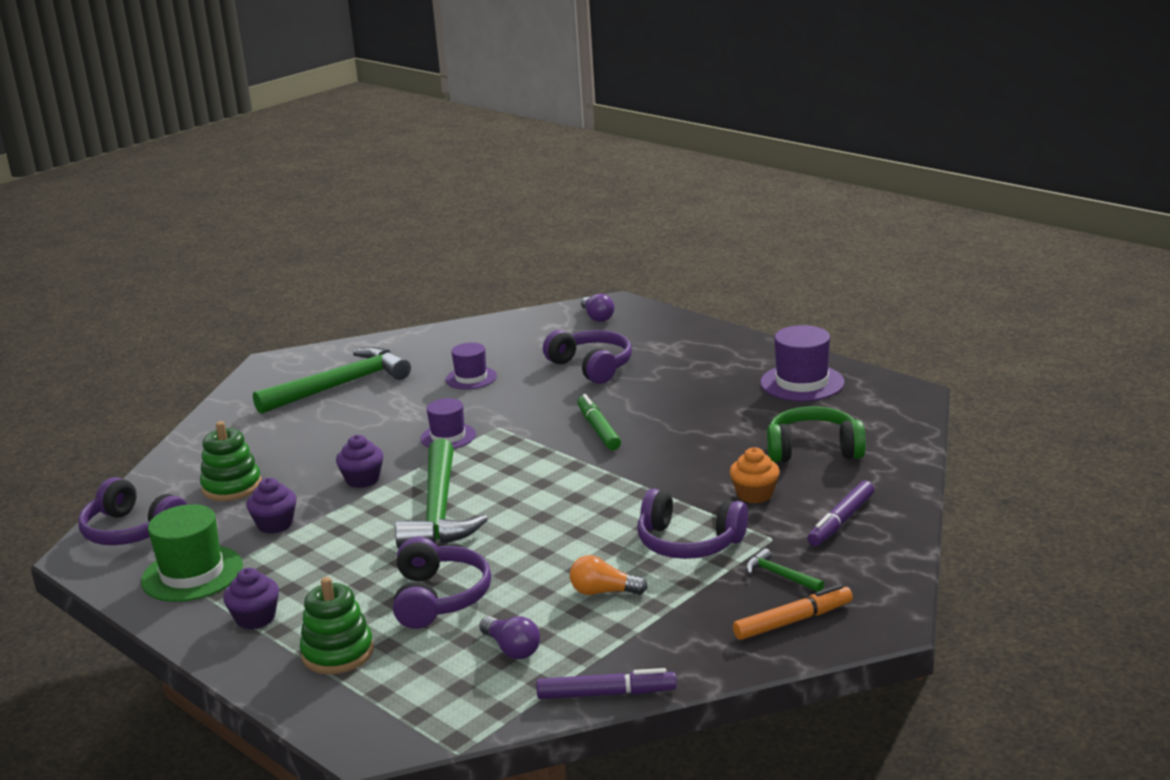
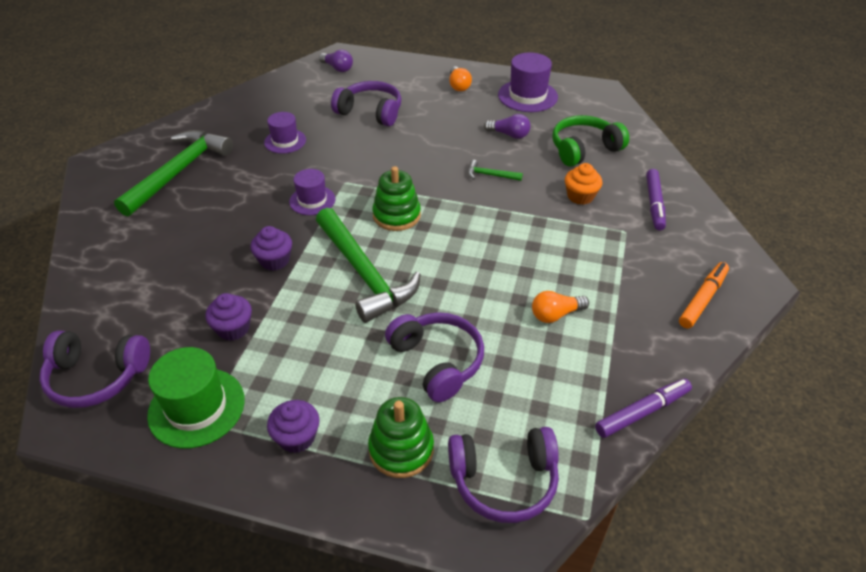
camera: 30 degrees left, 20 degrees up
green stacking toy [200,421,262,501] -> green stacking toy moved to [372,166,421,231]
purple light bulb [480,616,540,659] -> purple light bulb moved to [484,114,531,139]
green marker [577,394,621,450] -> none
purple headphones [638,489,748,559] -> purple headphones moved to [448,427,559,523]
green hammer [746,548,824,592] -> green hammer moved to [468,160,523,181]
none -> orange light bulb [449,66,472,91]

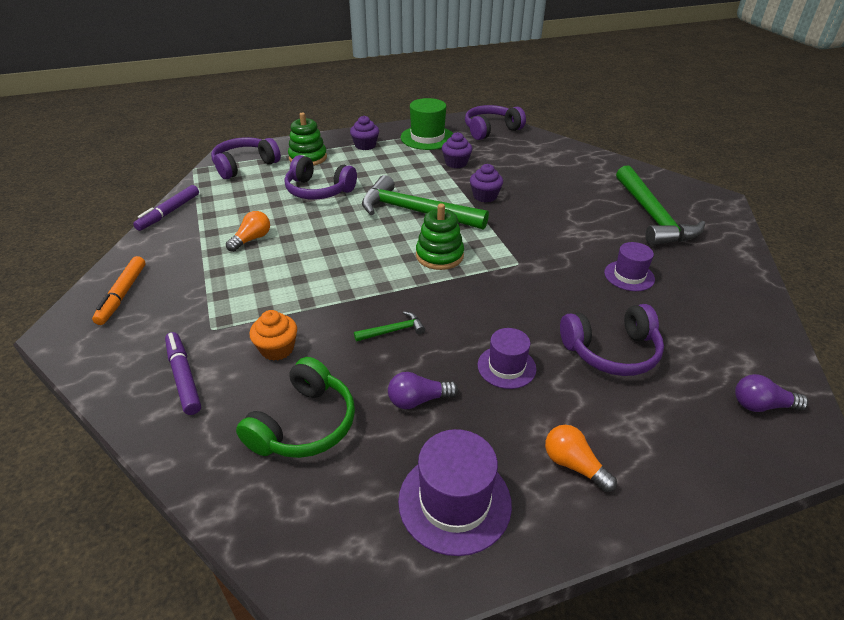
camera: 145 degrees right, 5 degrees down
purple hat [289,169,335,215] -> purple hat moved to [478,328,537,389]

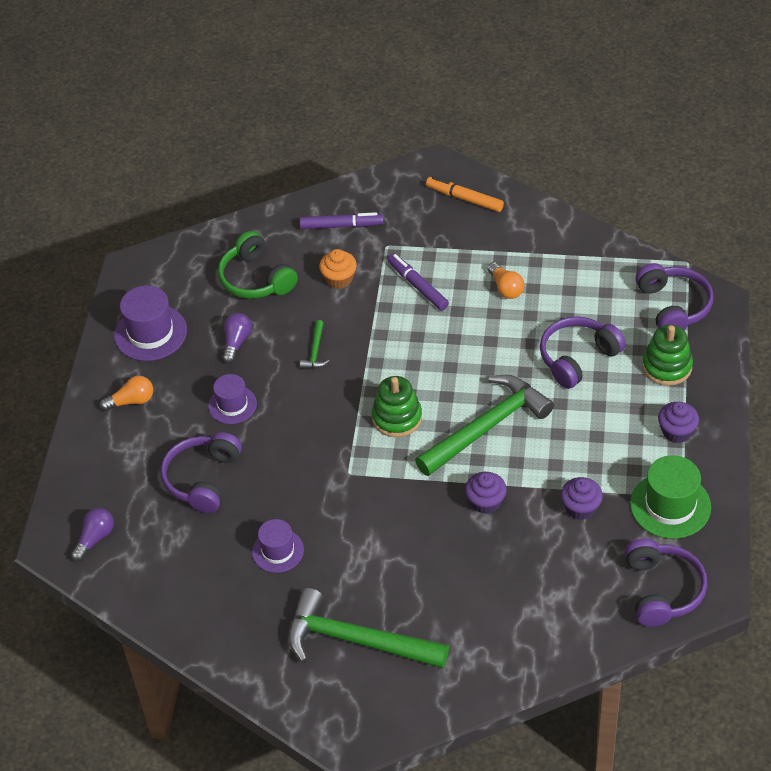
camera: 120 degrees right, 10 degrees up
purple marker [133,185,199,231] -> purple marker moved to [388,253,449,310]

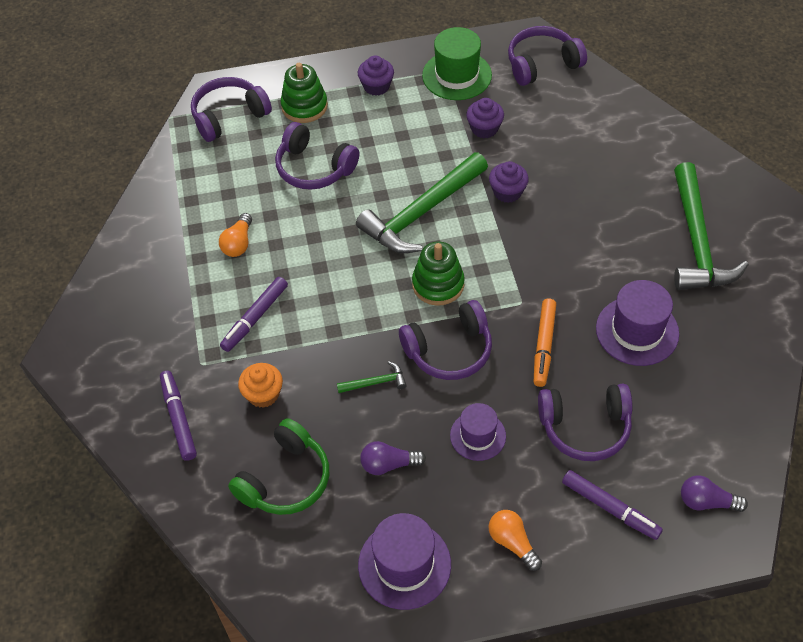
camera: 110 degrees left, 5 degrees up
purple hat [252,519,304,573] -> purple hat [596,280,679,366], size x1.56
green hammer [415,375,554,476] -> green hammer turned 75 degrees counterclockwise [356,152,488,253]
orange marker [426,176,504,212] -> orange marker moved to [534,299,556,387]
orange light bulb [487,262,524,299] -> orange light bulb turned 150 degrees clockwise [219,213,252,257]
none -> purple headphones [399,300,492,380]
none -> purple marker [562,470,663,540]

